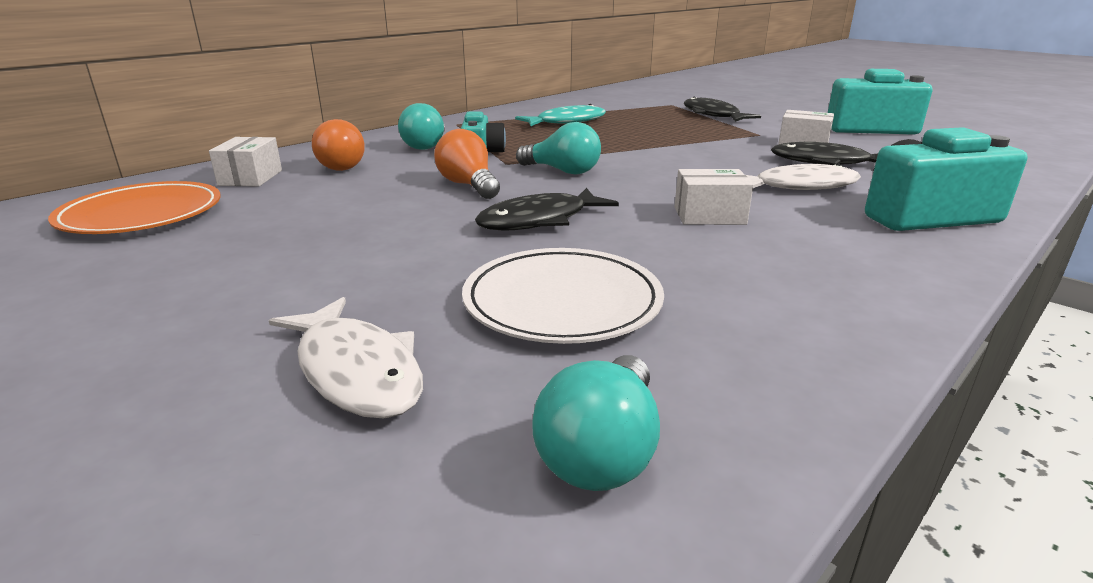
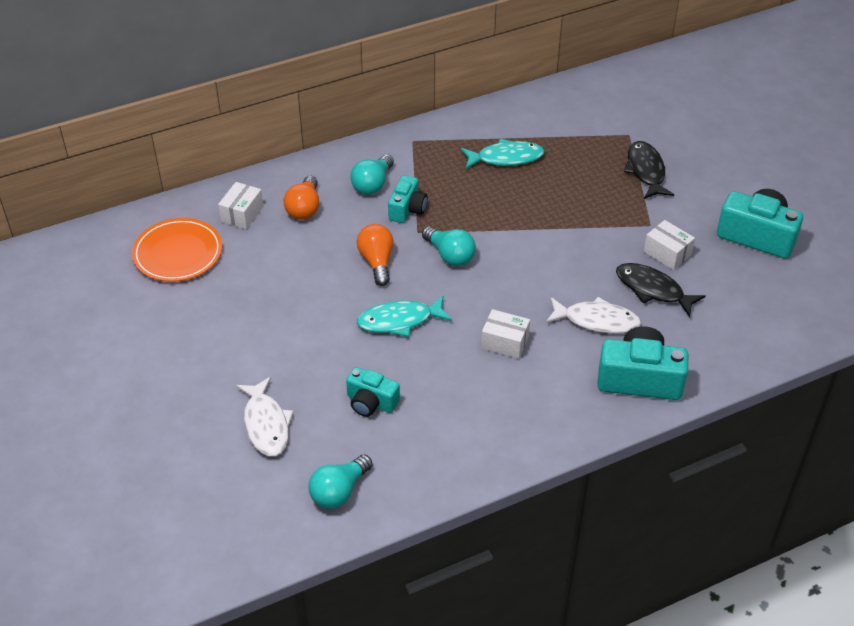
camera: 20 degrees right, 20 degrees up
white plate [462,248,664,344] -> turquoise camera [346,367,400,417]
black fish [475,188,619,231] -> turquoise fish [357,296,452,337]

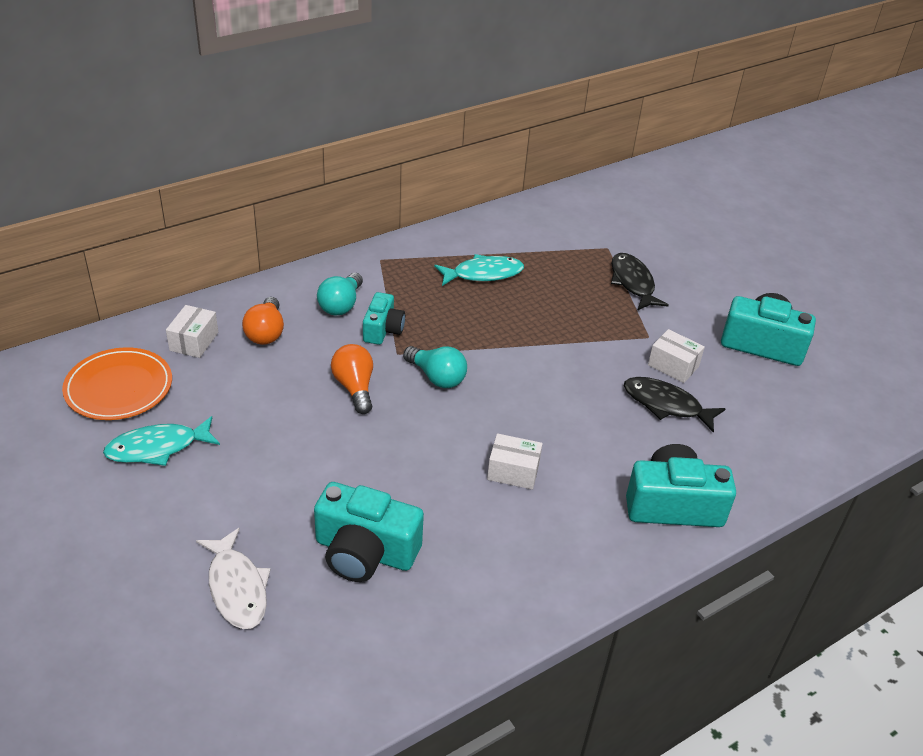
camera: 10 degrees left, 5 degrees down
turquoise light bulb [308,454,373,509] -> none
turquoise camera [346,367,400,417] -> turquoise camera [314,482,424,582], size x1.65
turquoise fish [357,296,452,337] -> turquoise fish moved to [103,416,220,466]
white fish [546,297,641,333] -> none

